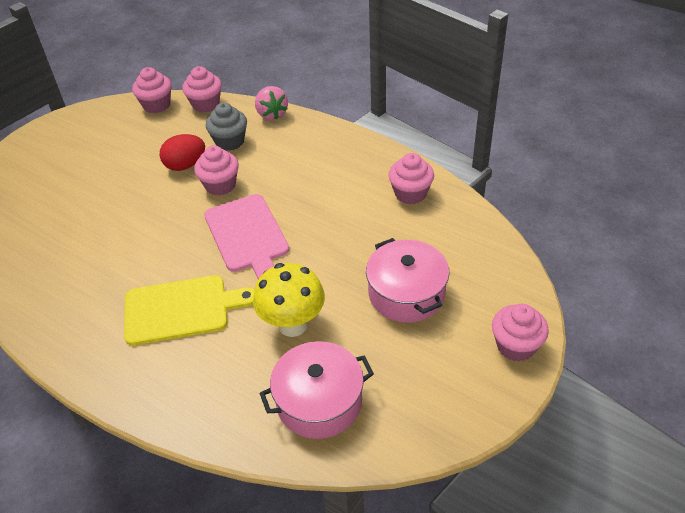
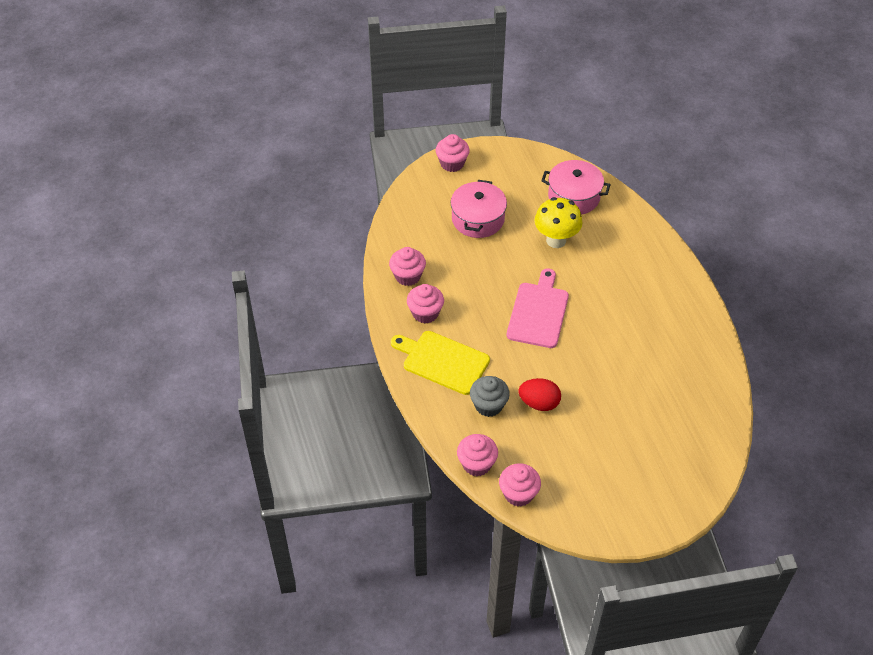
camera: 145 degrees left, 5 degrees up
yellow cutting board [124,275,254,346] -> yellow cutting board moved to [391,331,490,395]
pink cupcake [194,145,239,195] -> pink cupcake moved to [407,284,444,324]
pink strawberry [255,86,288,120] -> none

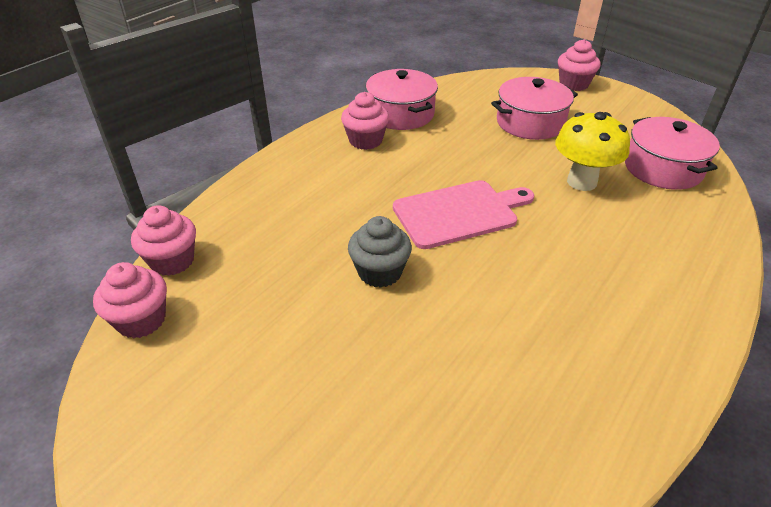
camera: 55 degrees right, 10 degrees down
pink cupcake [389,247,426,286] -> pink pot [366,69,438,130]
yellow cutting board [391,331,490,395] -> none
grey cupcake [470,376,510,417] -> grey cupcake moved to [348,216,412,288]
red egg [518,378,561,411] -> none

